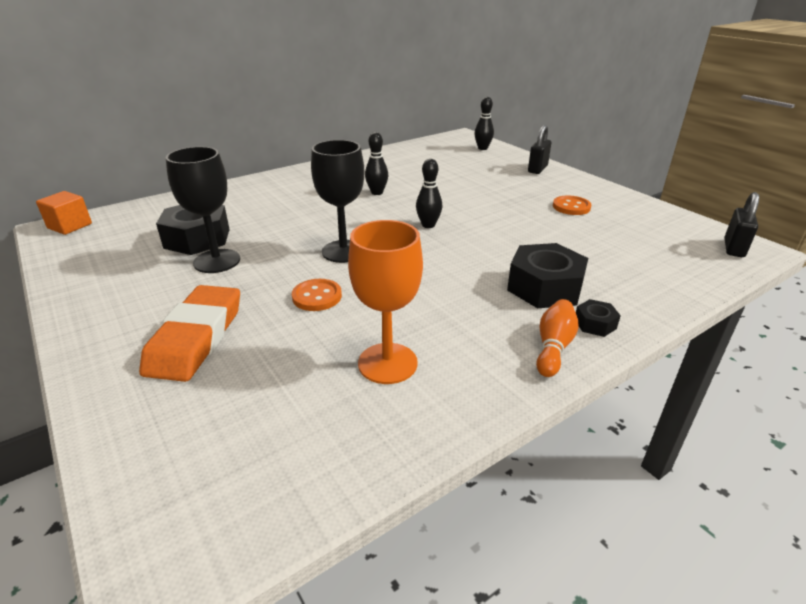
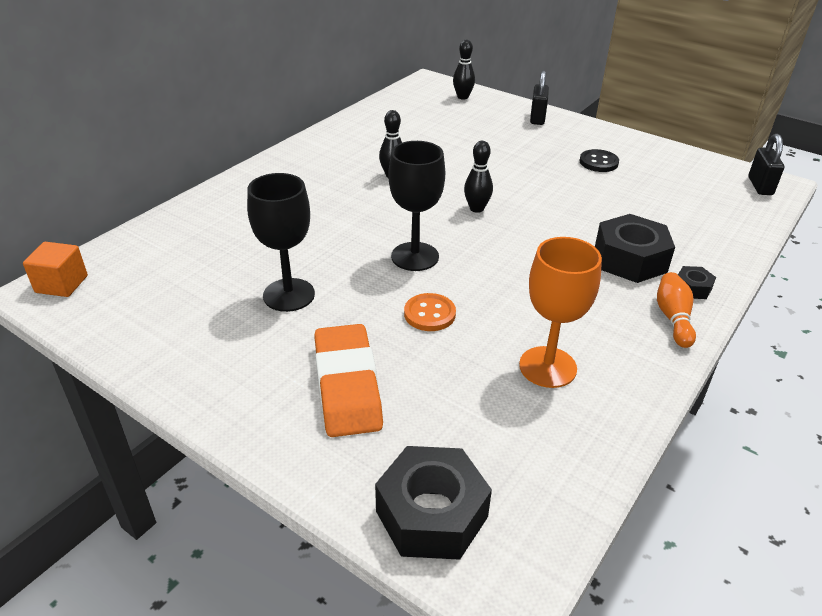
camera: 20 degrees left, 5 degrees up
black nut [156,205,230,255] -> black nut moved to [375,446,492,560]
orange button [553,195,591,215] -> black button [580,149,619,172]

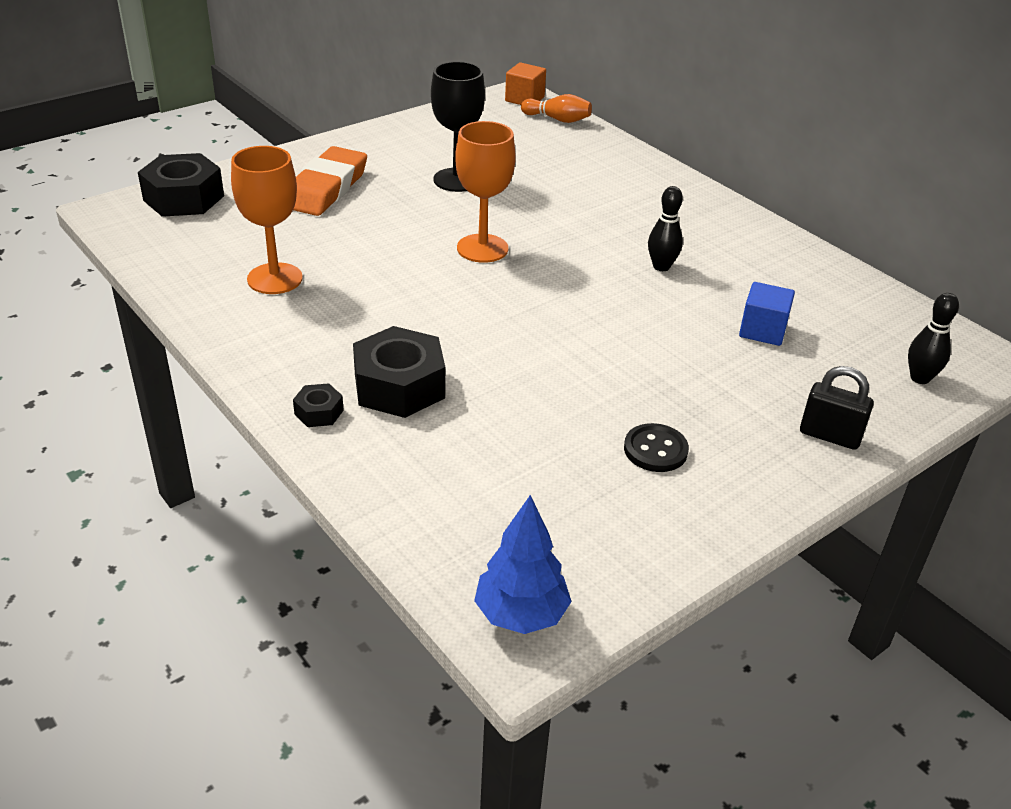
camera: 105 degrees right, 0 degrees up
orange eraser [314,324,383,437] -> orange eraser turned 75 degrees counterclockwise [293,146,367,216]
black goblet [388,141,445,271] -> orange goblet [455,121,516,263]
orange button [404,293,456,331] -> none
black bowling pin [464,141,493,213] -> none
orange bowling pin [657,272,696,348] -> orange bowling pin moved to [521,94,592,123]
black padlock [748,134,785,195] -> blue tree [474,495,572,634]
none -> blue cube [739,282,795,346]

